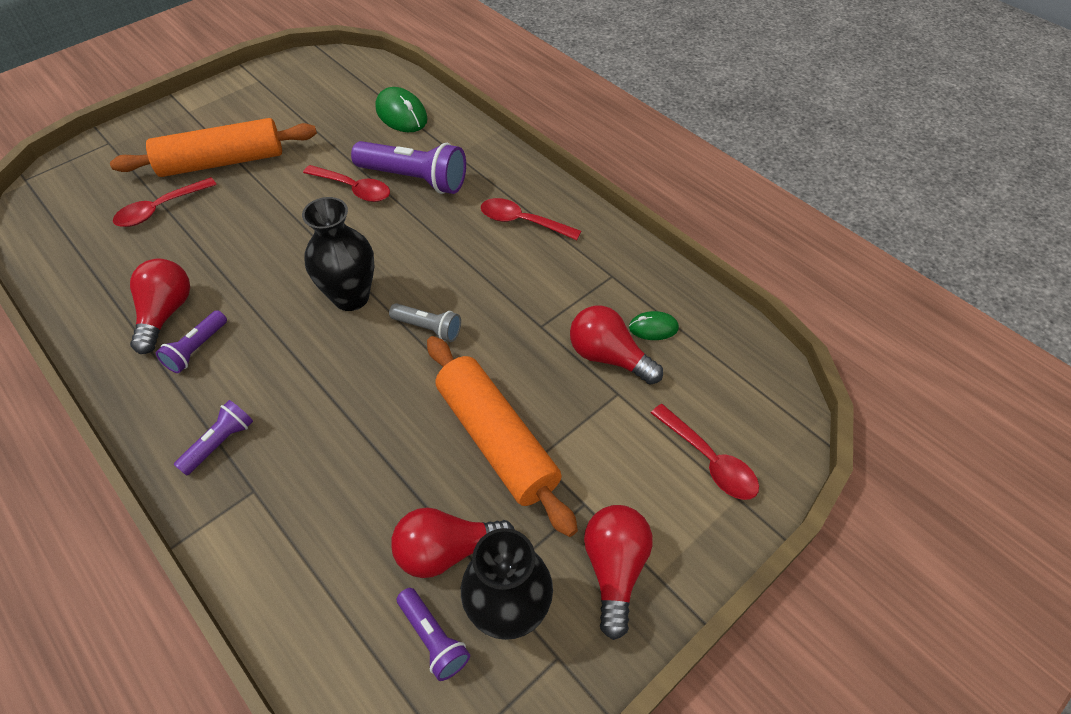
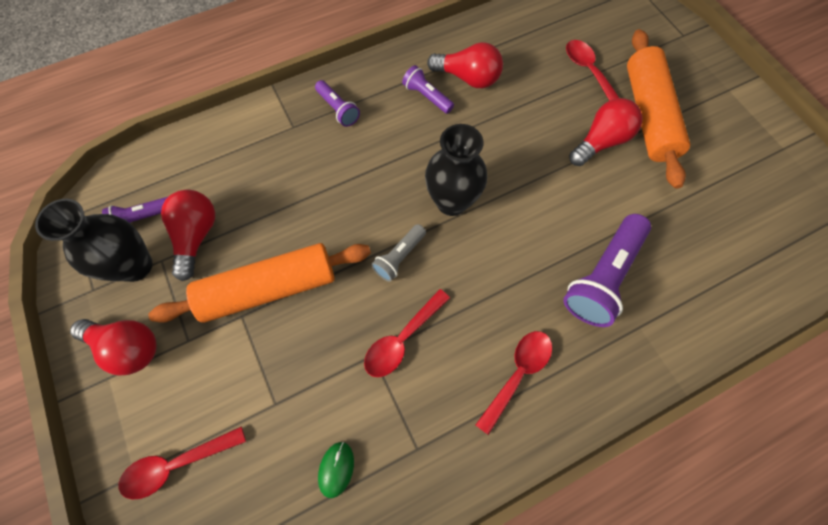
camera: 105 degrees right, 15 degrees up
red spoon [303,165,390,202] -> red spoon moved to [364,289,450,377]
green mouse [375,87,428,132] -> none
red light bulb [570,306,663,385] -> red light bulb moved to [569,98,643,166]

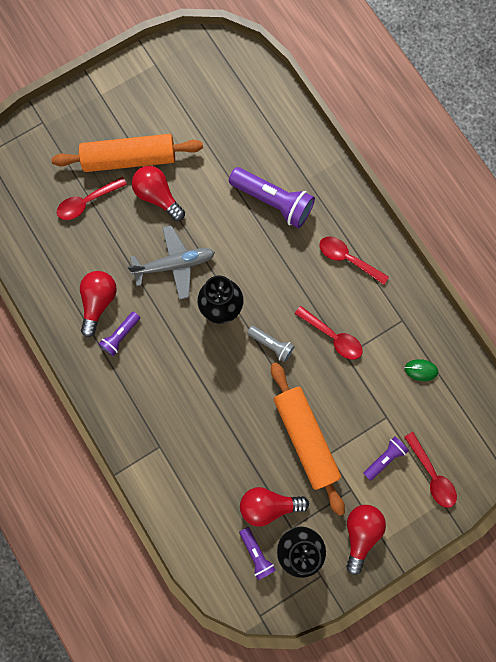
camera: 95 degrees left, 10 degrees up
purple flashlight [315,80,360,127] -> purple flashlight moved to [363,436,409,481]
none -> grey plane [128,225,215,300]

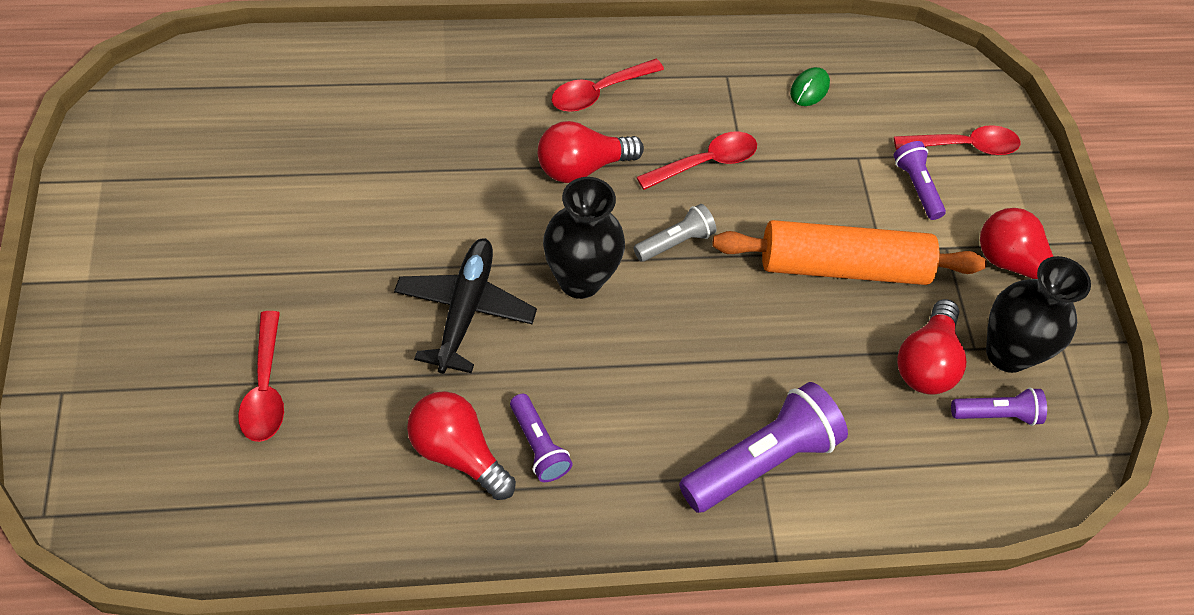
camera: 70 degrees left, 20 degrees down
orange rolling pin [51,134,203,172] -> none
grey plane [128,225,215,300] -> black plane [394,238,537,374]
red light bulb [132,166,185,221] -> red light bulb moved to [538,121,644,183]
purple flashlight [229,167,315,228] -> purple flashlight moved to [679,382,848,513]

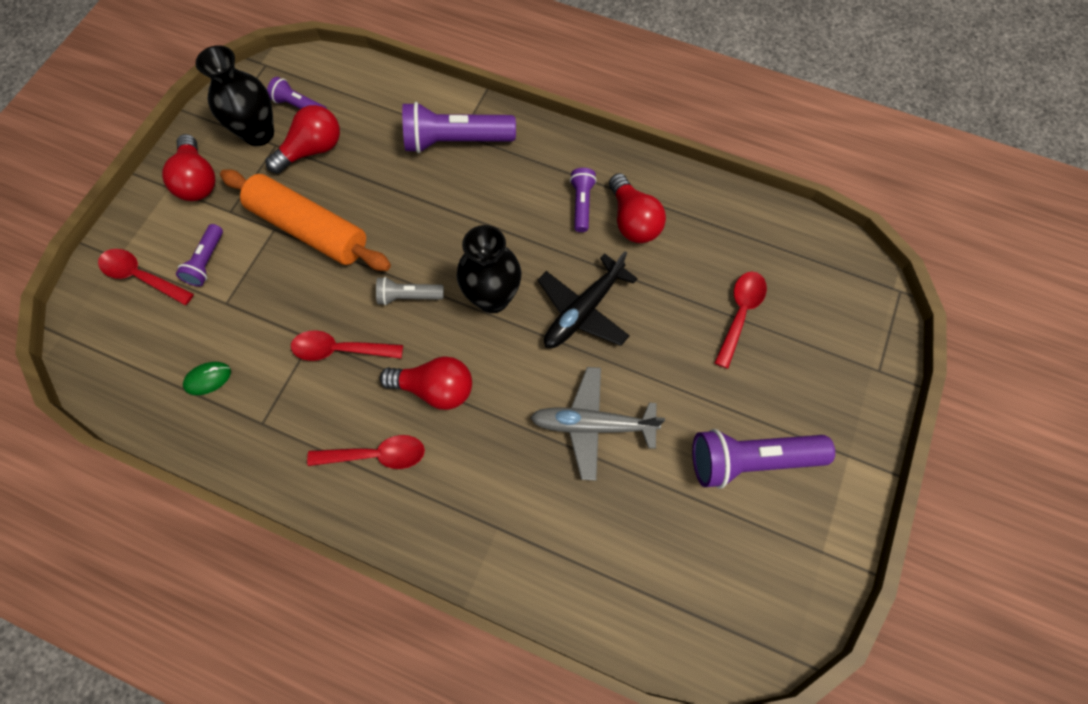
camera: 145 degrees left, 10 degrees up
none -> grey plane [530,367,665,481]
none -> purple flashlight [692,429,835,488]

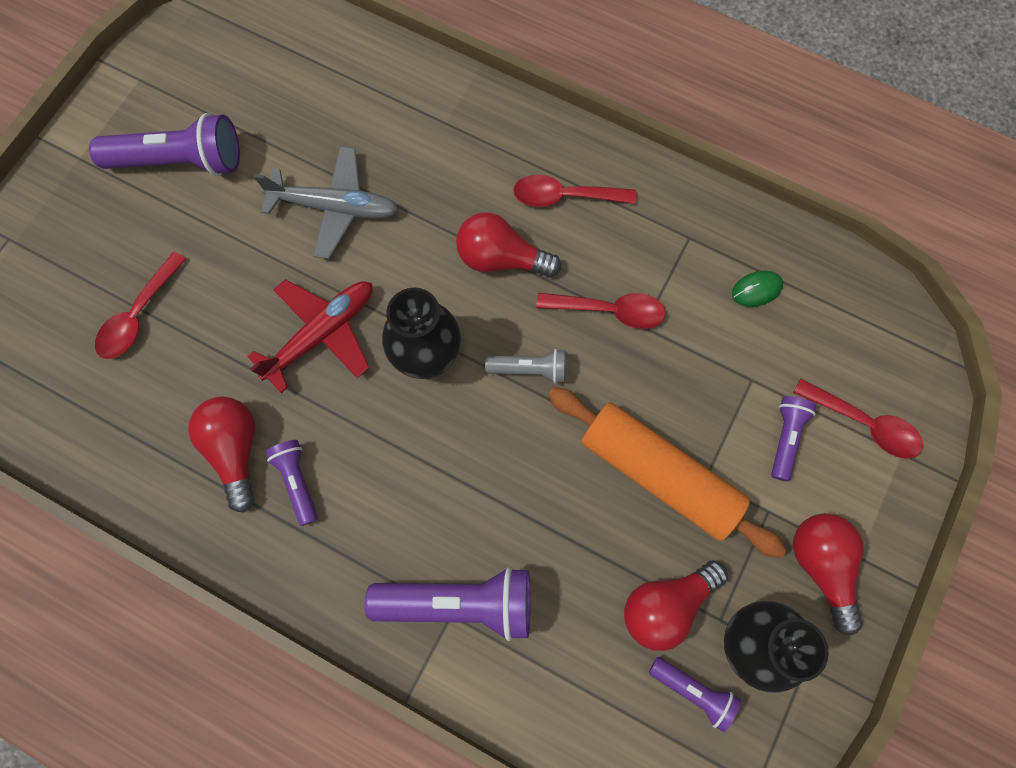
camera: 175 degrees left, 5 degrees up
black plane [538,251,638,348] -> red plane [247,279,373,393]
purple flashlight [570,168,597,232] -> purple flashlight turned 150 degrees clockwise [265,440,318,526]

